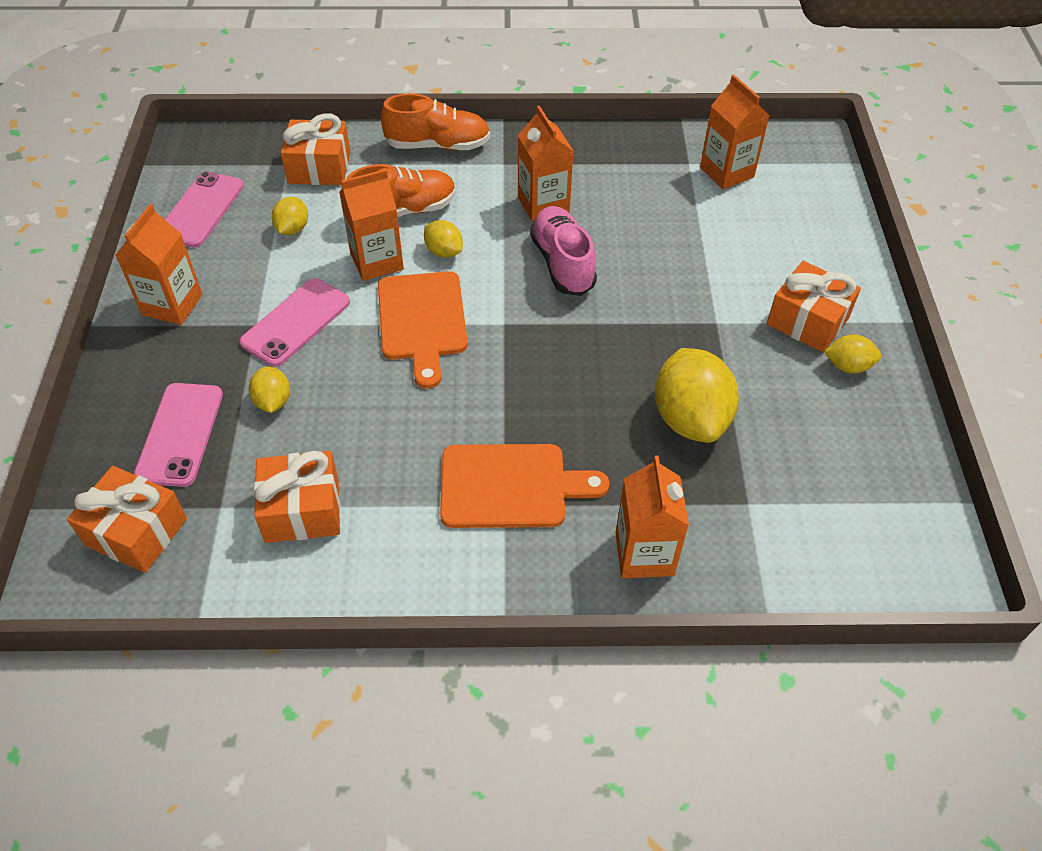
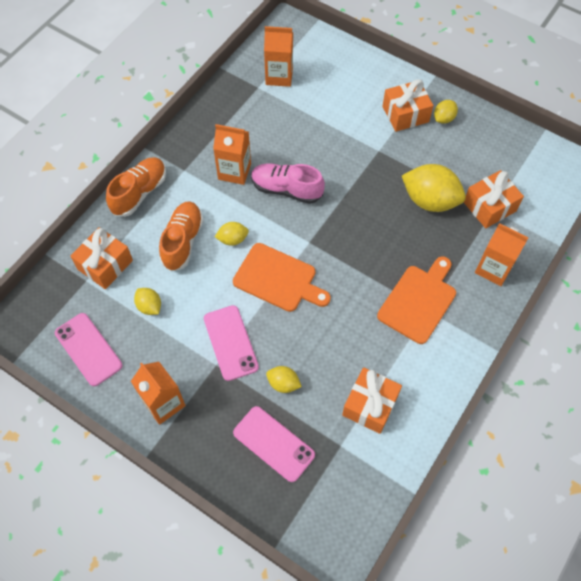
camera: 55 degrees left, 10 degrees up
orange gift [67,466,187,573] -> orange gift moved to [464,170,524,228]
orange carton [339,169,404,281] -> none

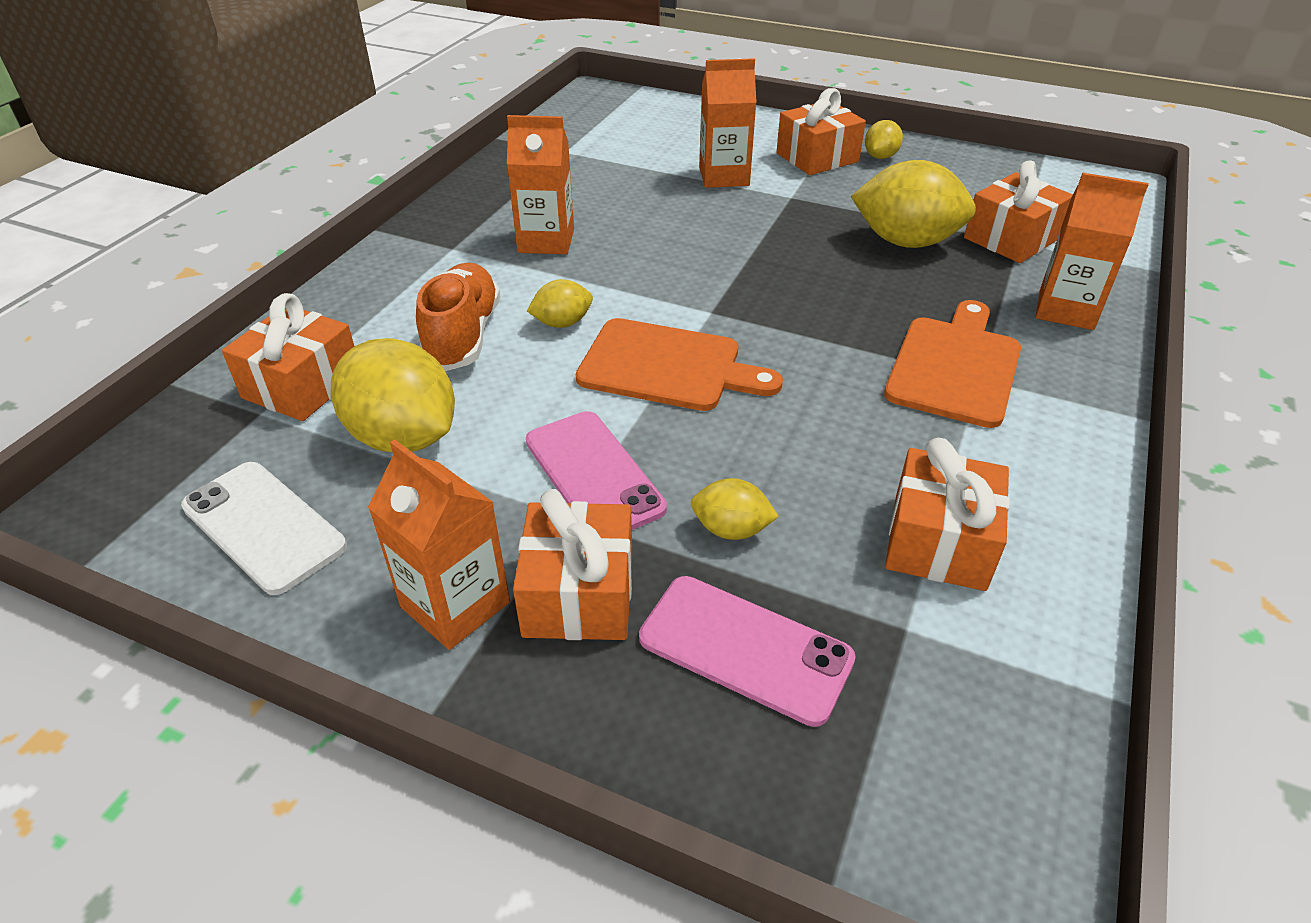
camera: 10 degrees left, 20 degrees down
pink phone [55,313,122,386] -> white phone [181,462,347,595]
orange shoe [106,157,166,217] -> none
yellow lemon [134,288,161,315] -> yellow lemon [331,338,455,452], size x1.98
pink shoe [251,163,325,204] -> none
orange carton [264,26,293,87] -> orange carton moved to [699,58,757,188]
none -> orange gift [513,489,632,640]

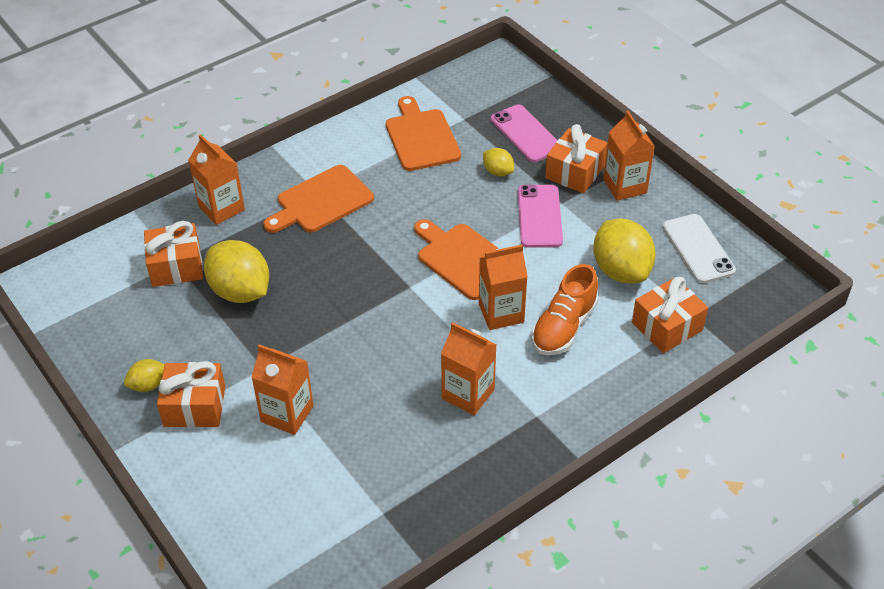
camera: 150 degrees left, 5 degrees up
yellow lemon [527,279,593,328] -> orange carton [479,245,528,330]
orange gift [885,438,1010,591] -> orange cutting board [386,96,461,171]

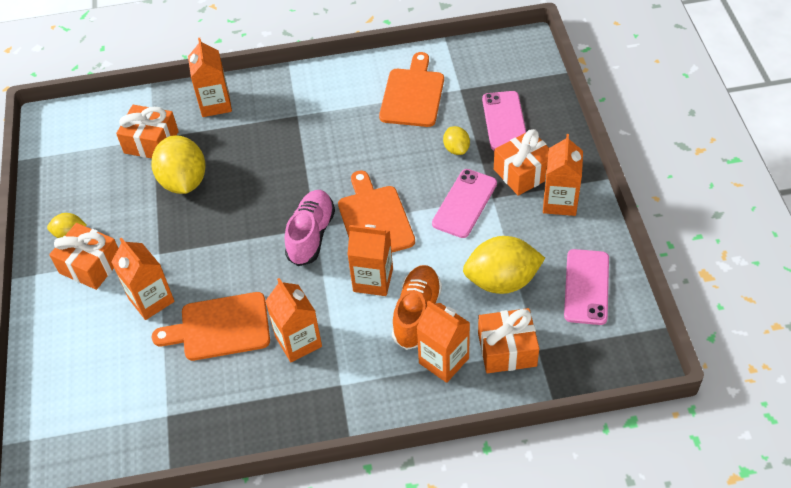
camera: 30 degrees right, 5 degrees up
orange cutting board [264,165,374,233] -> orange cutting board moved to [151,292,270,361]
orange shoe [531,264,599,355] -> orange shoe turned 135 degrees clockwise [392,265,442,350]
yellow lemon [593,219,656,283] -> yellow lemon turned 75 degrees clockwise [463,236,545,294]
white phone [663,214,736,283] -> pink phone [564,249,609,325]
none -> pink shoe [285,190,335,266]
none -> orange carton [416,300,470,383]

